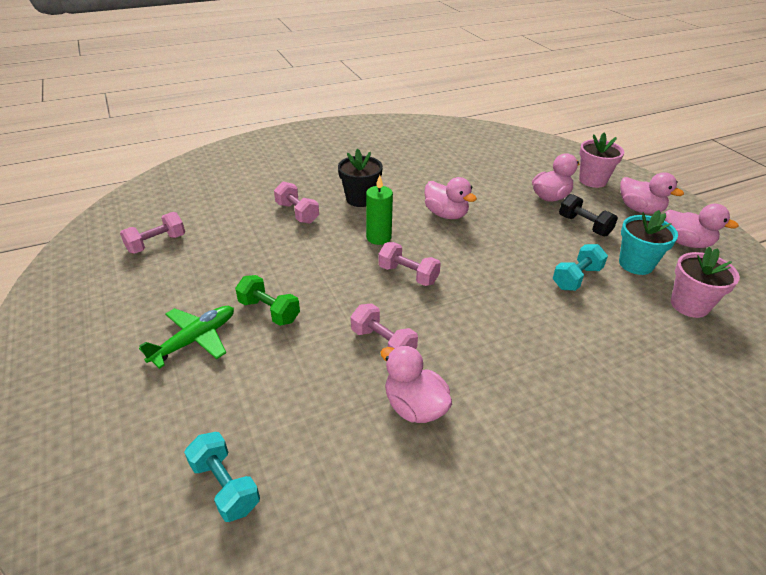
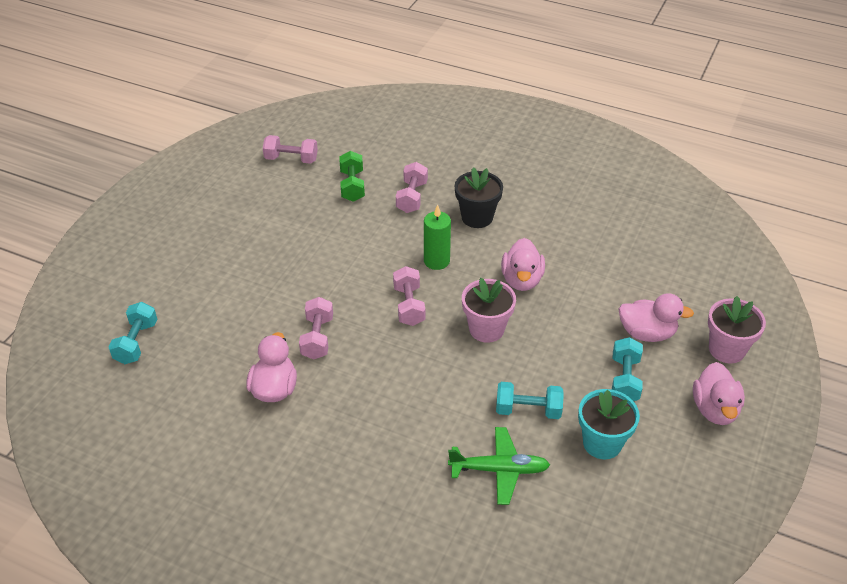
camera: 50 degrees right, 5 degrees up
green plane [139,306,234,369] -> green plane moved to [448,427,550,505]
green dumbbell [235,275,300,326] -> green dumbbell moved to [339,151,365,202]
black dumbbell [559,194,618,236] -> turquoise dumbbell [612,337,643,401]
pink duck [665,204,739,248] -> none
pink flower pot [671,247,740,318] -> pink flower pot moved to [462,278,516,343]

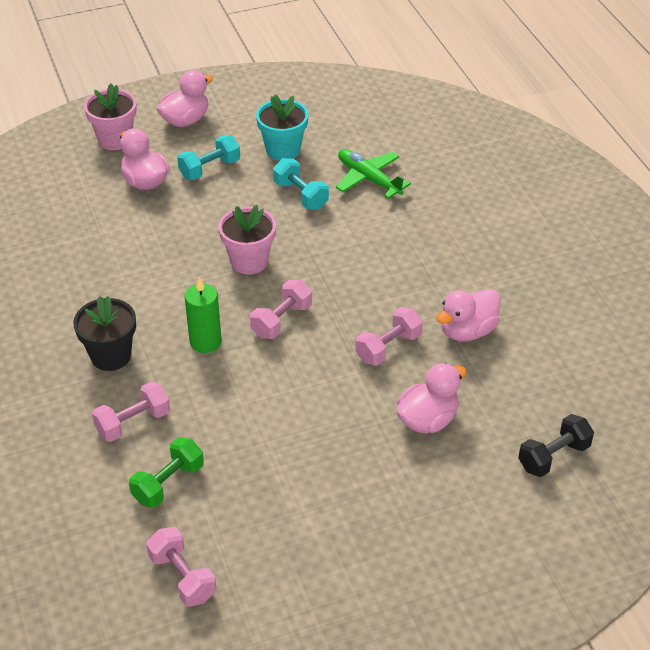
camera: 135 degrees left, 0 degrees up
turquoise dumbbell [108,302,157,364] -> black dumbbell [518,414,594,477]
pink duck [501,238,545,291] -> pink duck moved to [396,363,467,434]

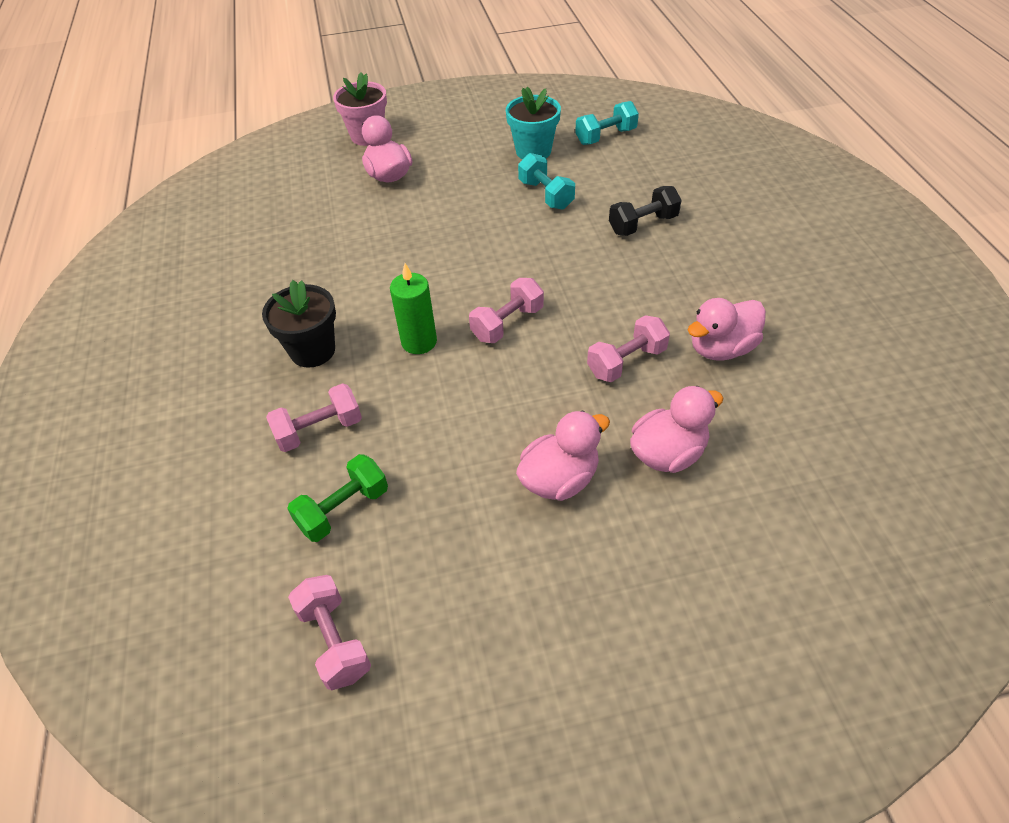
camera: 10 degrees right, 5 degrees up
pink duck [157,70,213,127] -> pink duck moved to [516,410,610,501]
turquoise dumbbell [177,135,240,180] -> turquoise dumbbell moved to [575,101,639,145]
pink flower pot [219,205,276,274] -> none
green plane [336,149,411,199] -> none
black dumbbell [518,414,594,477] -> black dumbbell moved to [609,186,682,236]

